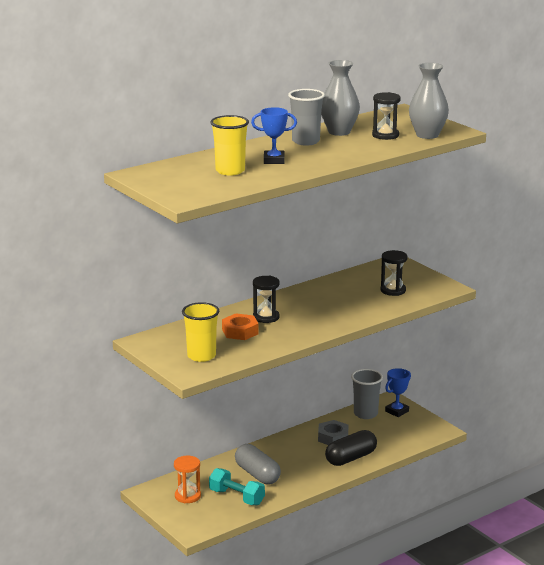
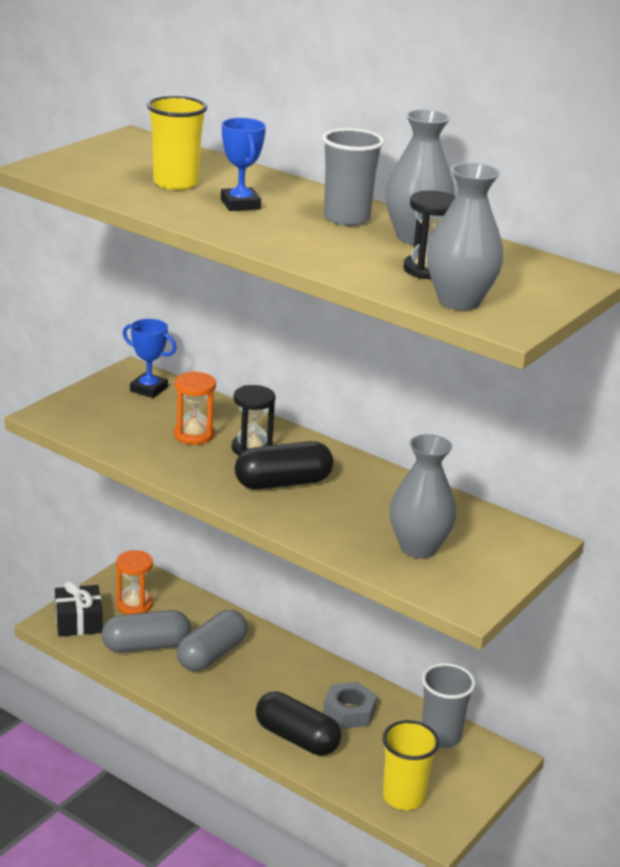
camera: 70 degrees right, 5 degrees up
yellow cup [182,302,219,362] -> yellow cup moved to [383,720,439,810]
turquoise dumbbell [209,468,265,505] -> grey capsule [102,610,191,653]
orange nut [222,313,259,340] -> orange hourglass [174,371,216,445]
black hourglass [381,250,407,296] -> grey vase [390,434,457,559]
blue trophy [385,368,411,417] -> blue trophy moved to [123,319,177,398]
none -> black gift [55,581,103,637]
none -> black capsule [235,441,334,490]

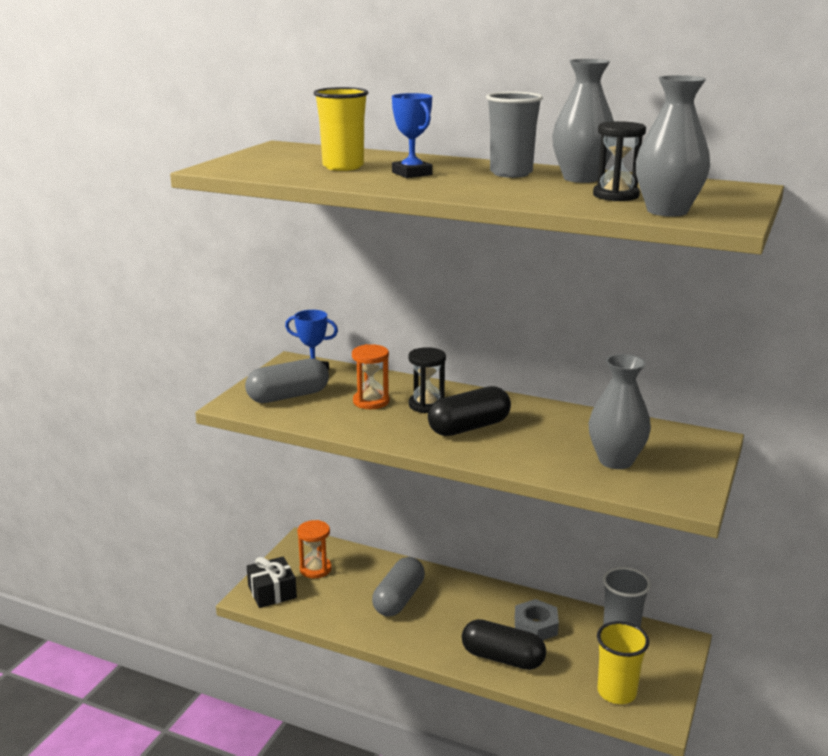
camera: 10 degrees left, 5 degrees down
grey capsule [102,610,191,653] -> grey capsule moved to [245,358,329,403]

